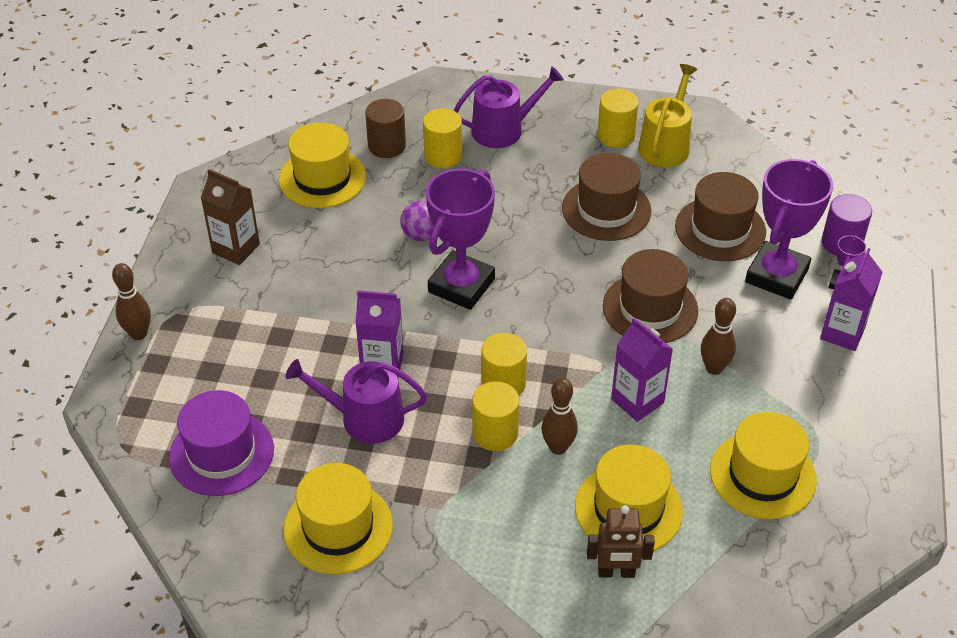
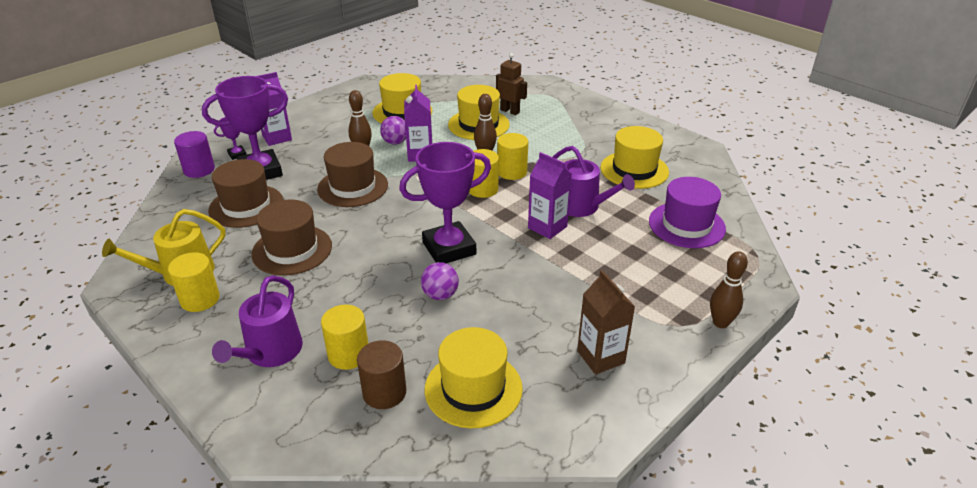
camera: 145 degrees left, 10 degrees down
purple watering can [453,66,564,148] -> purple watering can turned 90 degrees counterclockwise [212,275,303,367]
none -> purple ball [380,116,406,144]

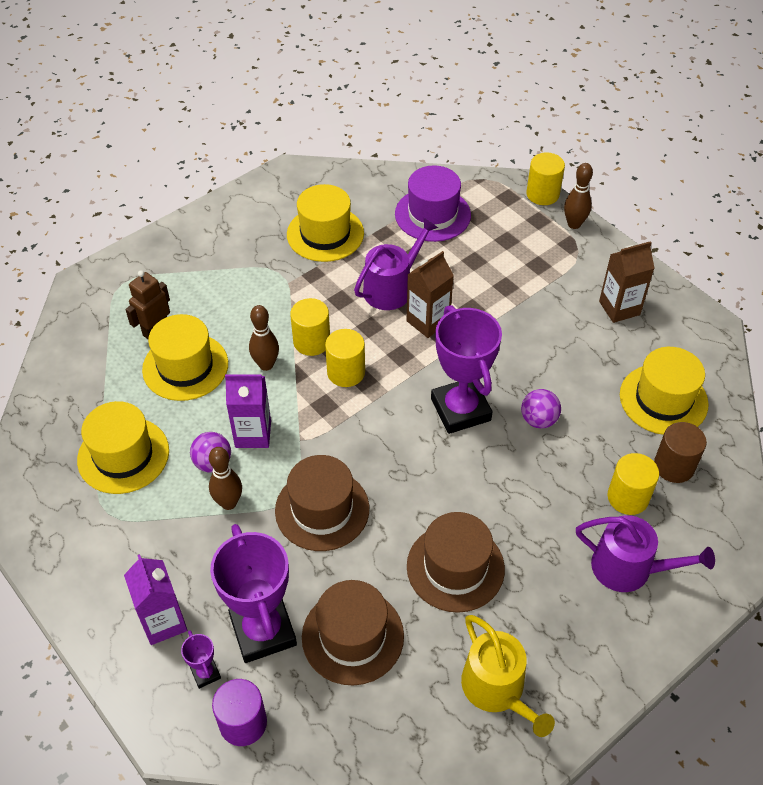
camera: 85 degrees left, 15 degrees up
yellow cylinder [168,252,220,312] -> yellow cylinder moved to [526,153,565,205]
purple carton [528,152,572,239] -> brown carton [406,251,454,338]

